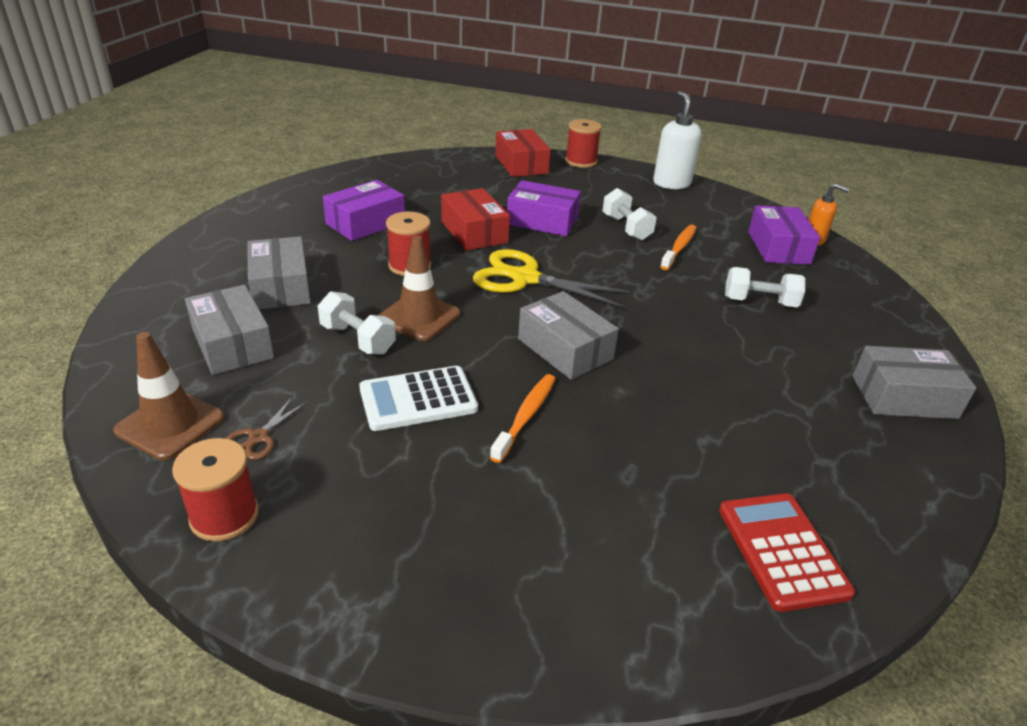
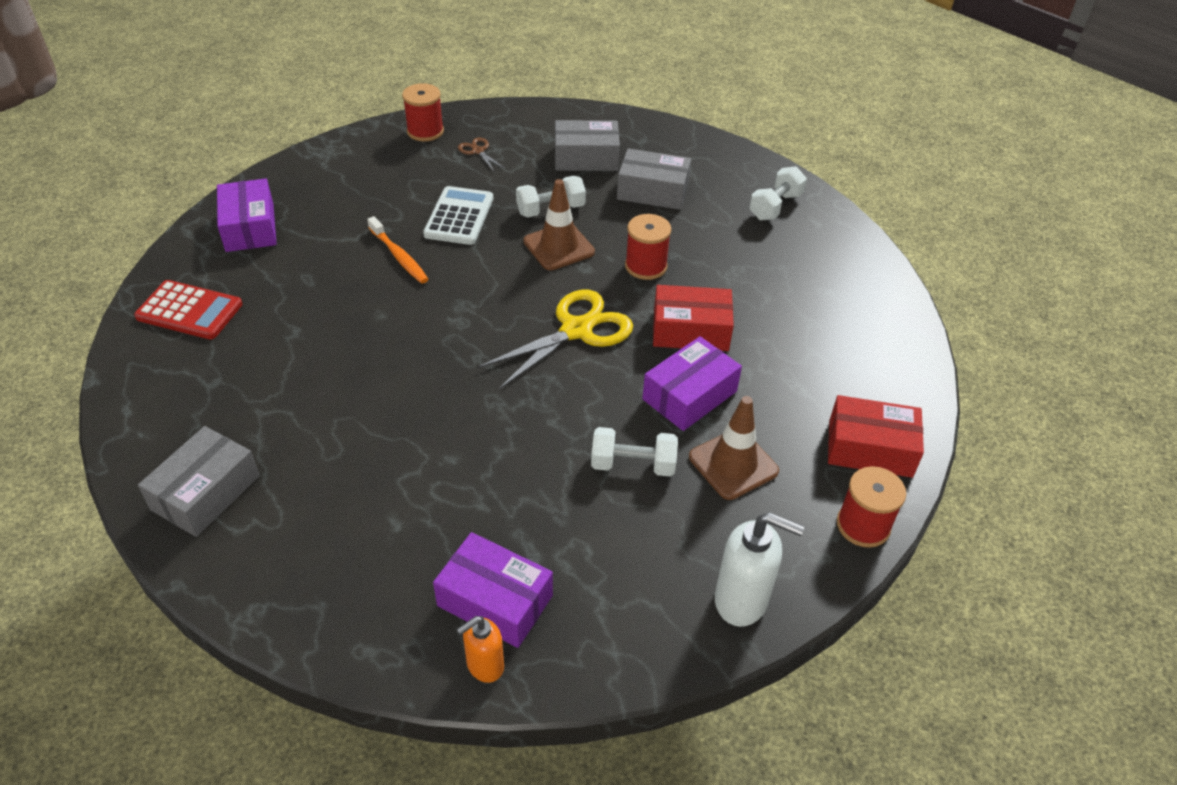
camera: 120 degrees right, 10 degrees up
brown traffic cone [113,332,225,460] -> brown traffic cone moved to [689,396,779,500]
purple box [323,180,405,241] -> purple box moved to [217,179,277,252]
grey box [518,291,619,380] -> none
orange toothbrush [660,225,697,270] -> none
white dumbbell [725,267,805,307] -> white dumbbell moved to [750,166,807,220]

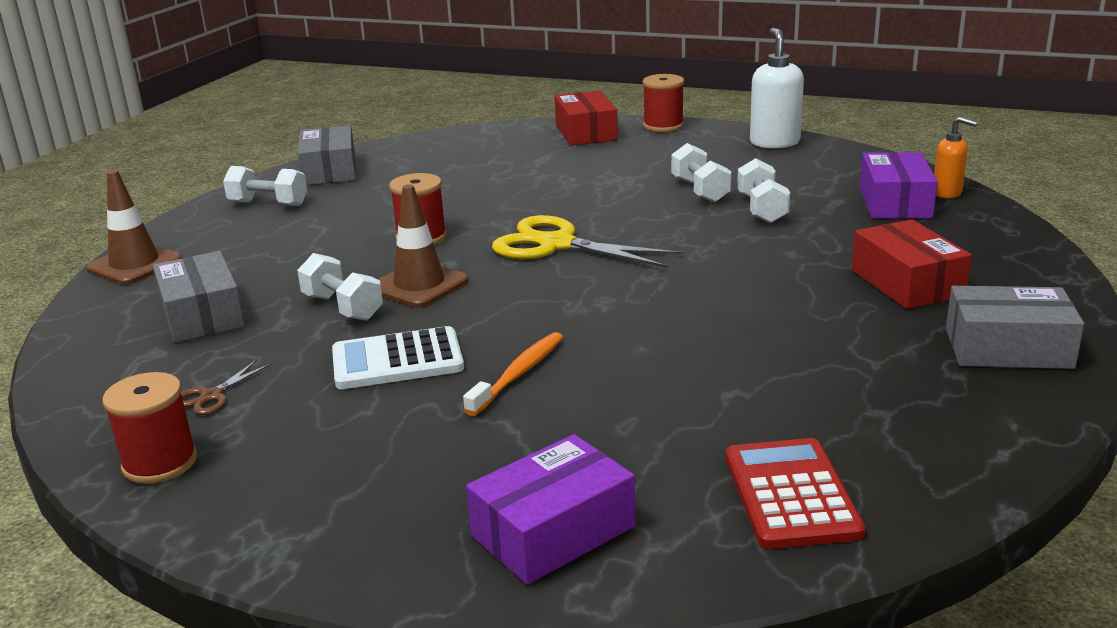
camera: 110 degrees left, 20 degrees down
grey box [617,148,691,210] -> grey box moved to [298,125,356,185]
purple box [642,336,742,431] -> none
red box [653,285,734,351] -> red box moved to [852,219,972,309]
brown traffic cone [689,396,779,500] -> brown traffic cone moved to [86,170,182,285]
none -> white dumbbell [737,158,790,223]

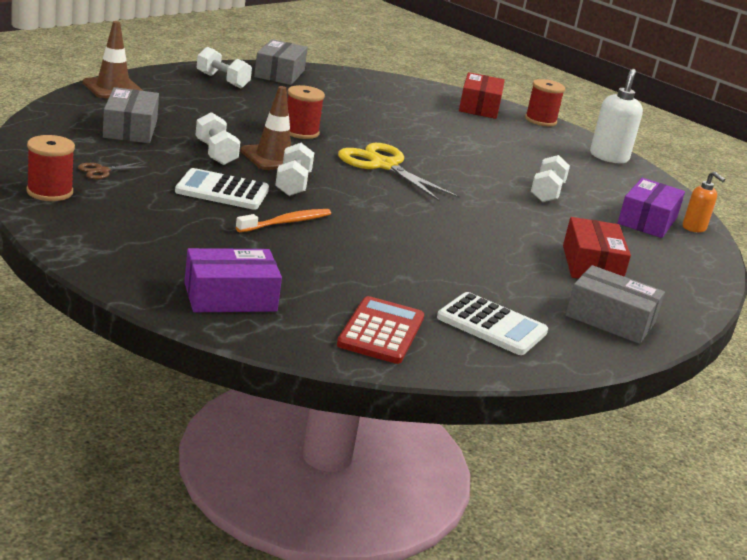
camera: 15 degrees right, 0 degrees up
white dumbbell [671,143,731,203] -> white dumbbell moved to [275,143,314,196]
none -> white calculator [437,292,548,355]

